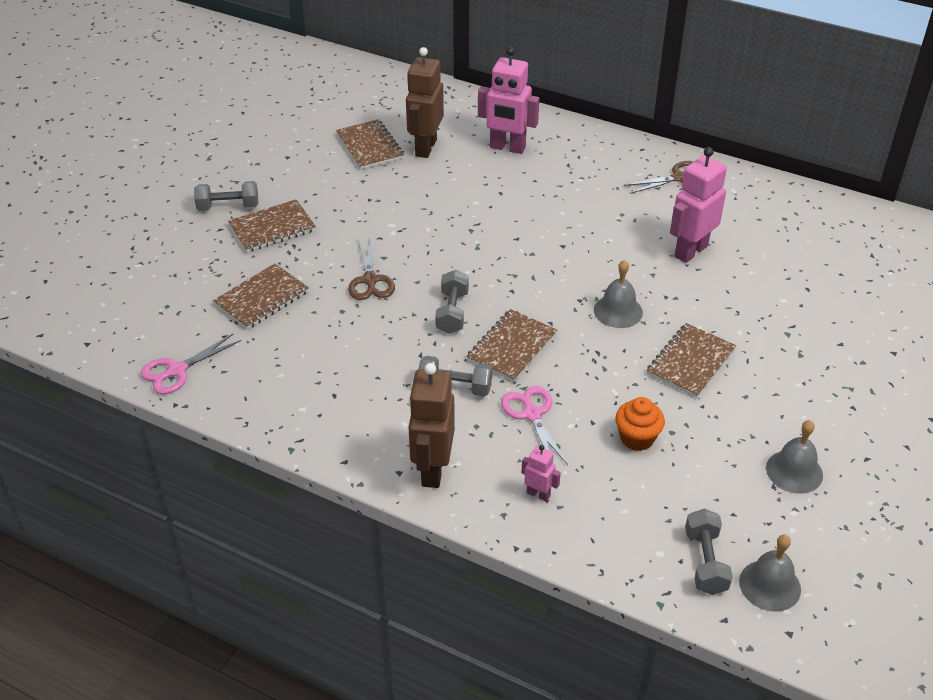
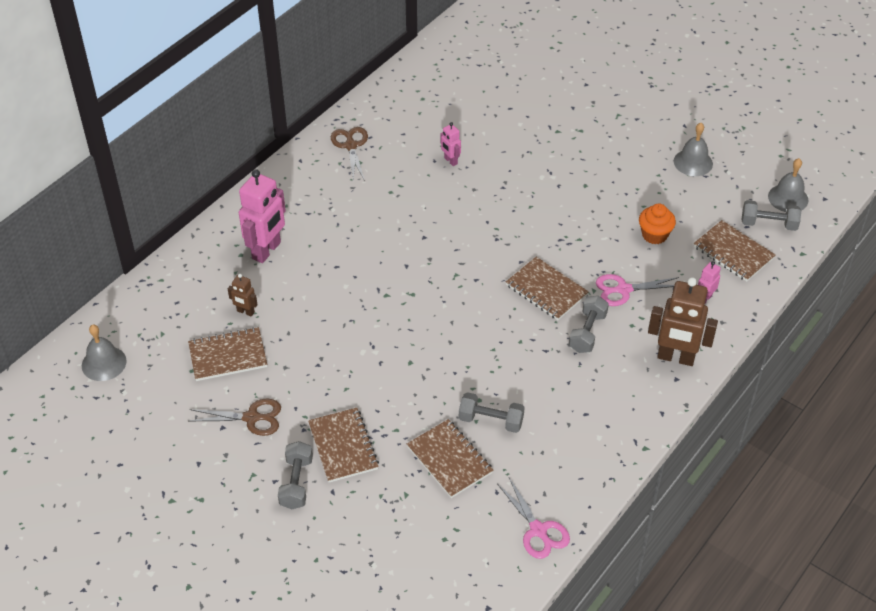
camera: 80 degrees left, 5 degrees up
brown scissors [348,238,395,300] -> brown scissors moved to [190,399,281,436]
brown robot [406,47,444,158] -> brown robot [228,274,258,317], size x0.49
grey dumbbell [435,270,469,334] -> grey dumbbell moved to [459,392,525,433]
grey bell [594,260,643,328] -> grey bell moved to [82,324,126,381]
brown notebook [646,323,736,398] -> brown notebook moved to [693,220,776,282]
pink robot [670,147,727,263] -> pink robot [440,122,461,166], size x0.49

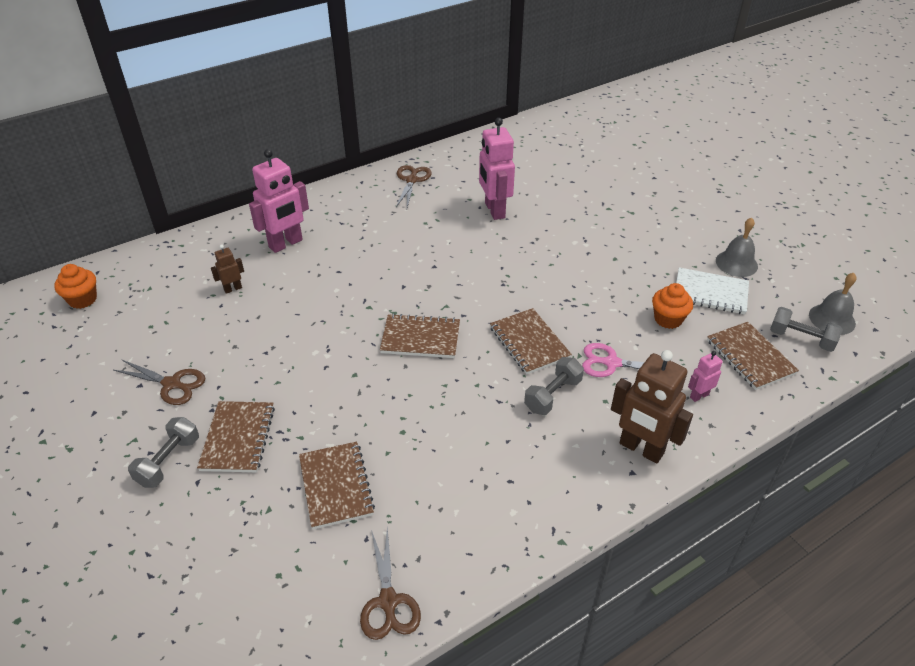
camera: 20 degrees right, 5 degrees down
grey bell [82,324,126,381] -> orange cupcake [54,264,97,309]
brown notebook [188,327,267,381] -> brown notebook moved to [380,314,460,358]
brown robot [228,274,258,317] -> brown robot turned 105 degrees clockwise [211,245,244,294]
pink robot [440,122,461,166] -> pink robot [479,118,515,220], size x2.05
grey dumbbell [459,392,525,433] -> none
pink scissors [497,478,570,559] -> brown scissors [360,527,421,640]
none -> white notebook [676,267,749,315]

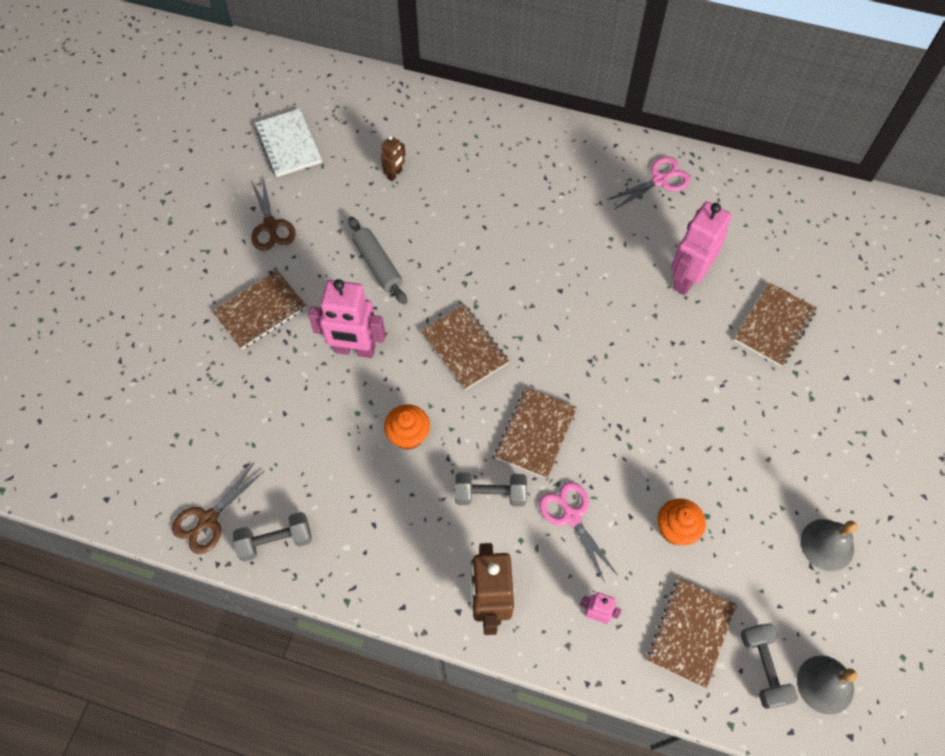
camera: 50 degrees right, 20 degrees up
orange cupcake [54,264,97,309] -> orange cupcake moved to [384,404,430,450]
grey dumbbell [128,417,199,488] -> grey dumbbell moved to [233,512,312,562]
brown robot [211,245,244,294] -> brown robot turned 105 degrees clockwise [381,136,405,181]
pink robot [249,149,309,253] -> pink robot moved to [308,279,386,358]
brown notebook [299,441,375,529] -> brown notebook moved to [734,283,817,367]
brown scissors [396,165,432,207] -> pink scissors [607,156,691,210]
white notebook [676,267,749,315] -> white notebook moved to [255,109,322,177]
none -> grey rolling pin [348,217,407,305]

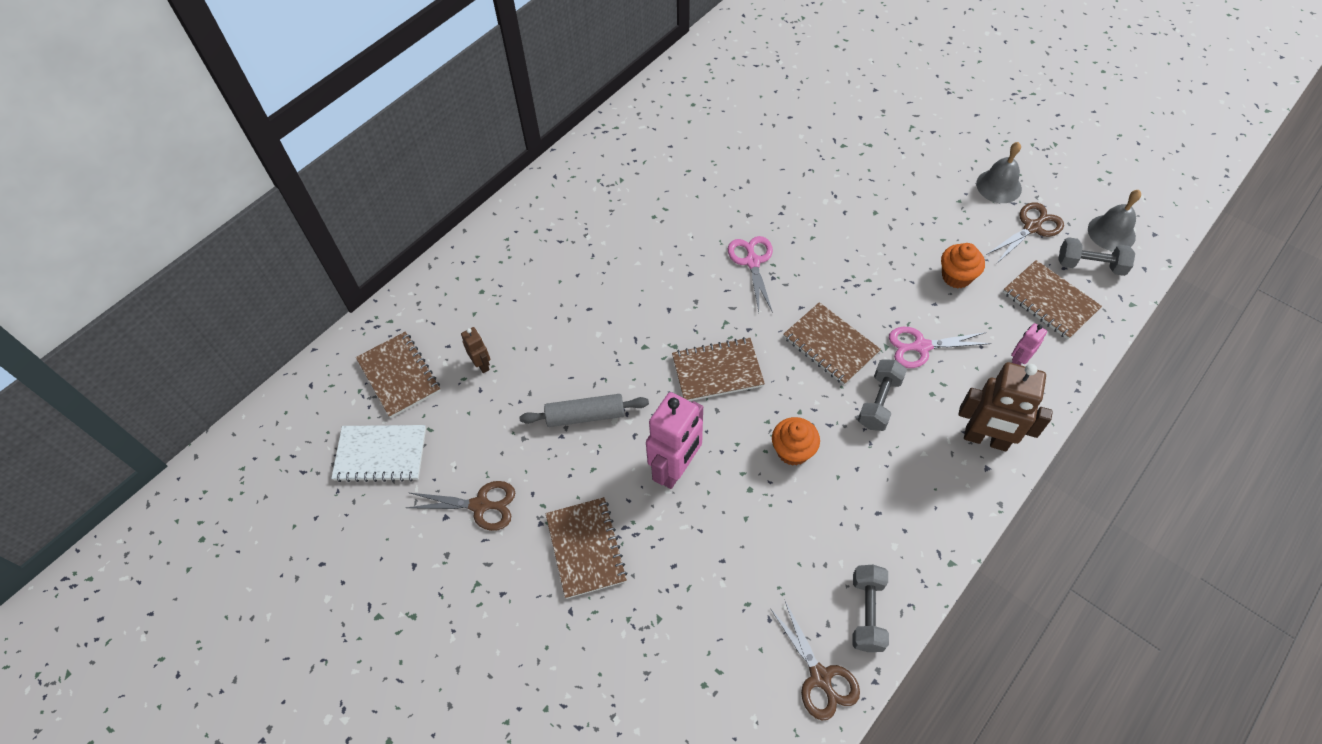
camera: 65 degrees left, 5 degrees down
pink scissors [607,156,691,210] -> pink scissors moved to [728,236,773,313]
pink robot [671,202,732,295] -> none
brown notebook [734,283,817,367] -> brown notebook moved to [356,332,441,418]
none -> brown scissors [986,202,1064,264]

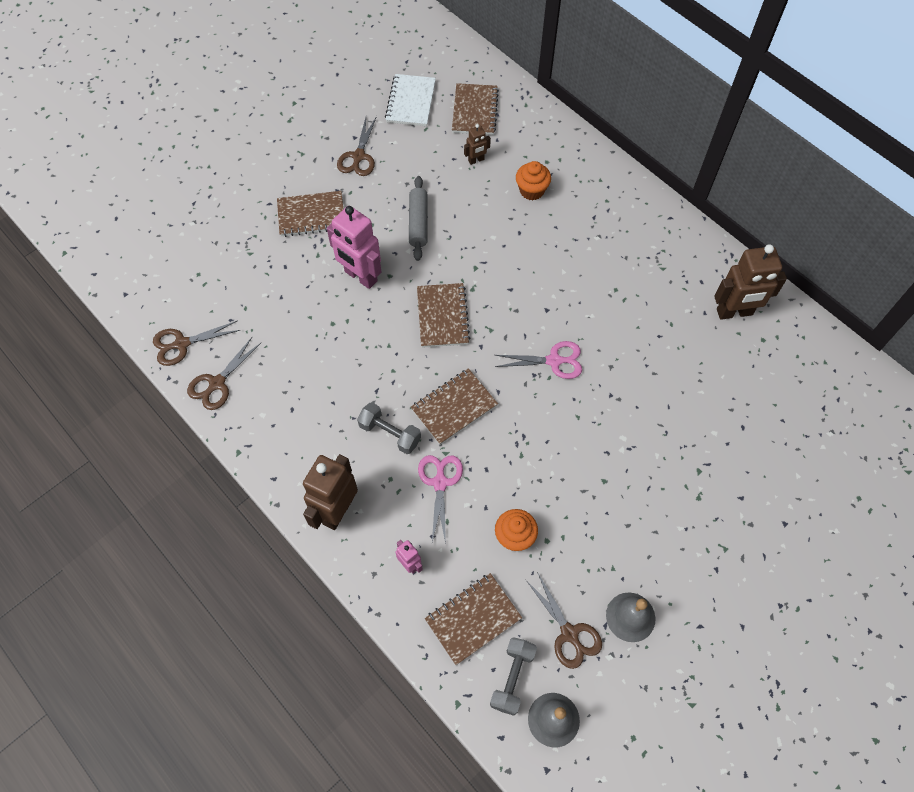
camera: 95 degrees right, 5 degrees up
brown notebook [356,332,441,418] -> brown notebook turned 60 degrees counterclockwise [452,83,499,135]
orange cupcake [772,417,820,466] -> orange cupcake moved to [516,161,551,200]
grey dumbbell [852,565,889,652] -> brown scissors [187,337,261,410]
none -> brown robot [714,244,787,320]

